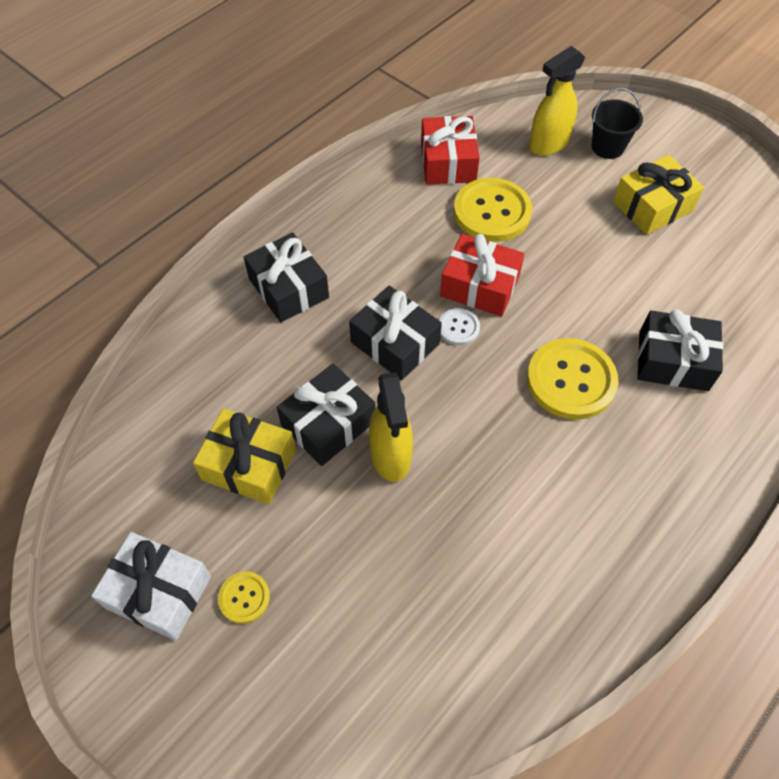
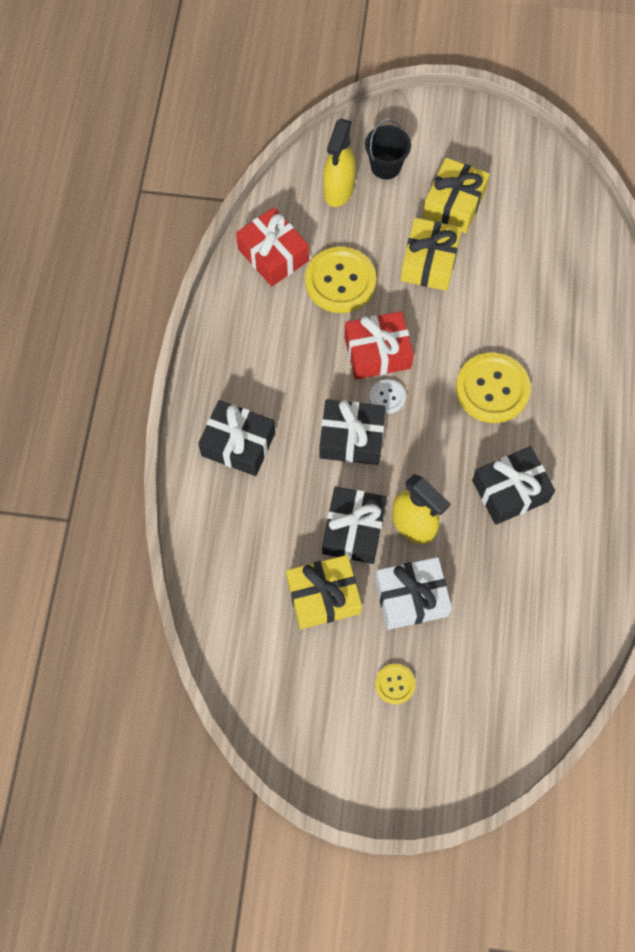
camera: 35 degrees left, 10 degrees up
white gift [91,532,211,640] -> white gift moved to [375,557,452,630]
black gift [638,309,723,391] -> black gift moved to [472,446,555,525]
none -> yellow gift [401,218,462,291]

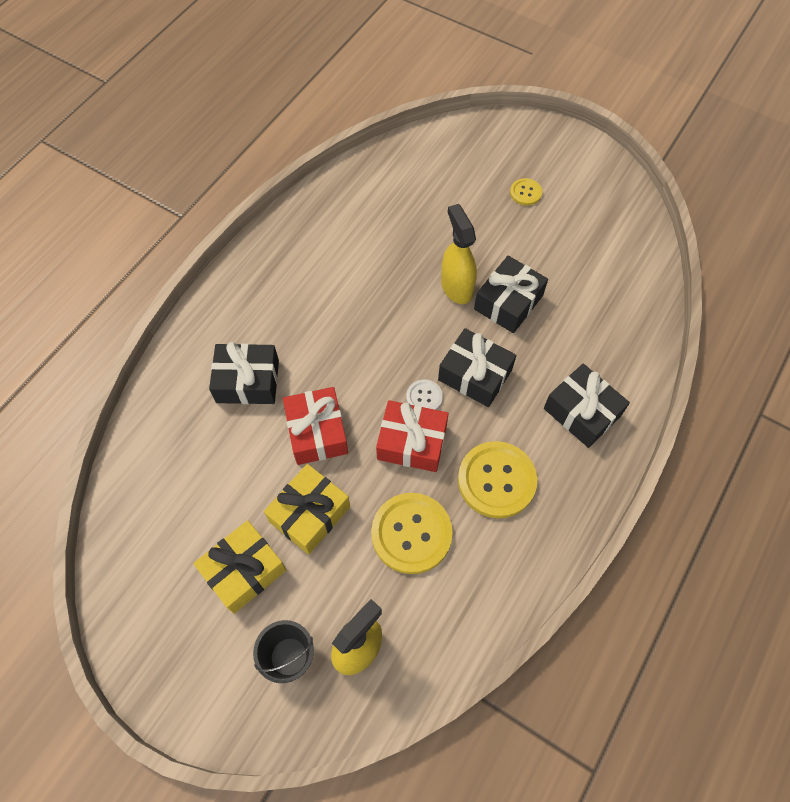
camera: 155 degrees left, 5 degrees down
red gift [236,207,309,287] -> red gift moved to [283,387,348,465]
yellow gift [286,555,362,629] -> none
white gift [375,557,452,630] -> none
yellow button [456,353,531,423] -> yellow button moved to [458,441,537,519]
black gift [472,446,555,525] -> black gift moved to [209,342,279,404]

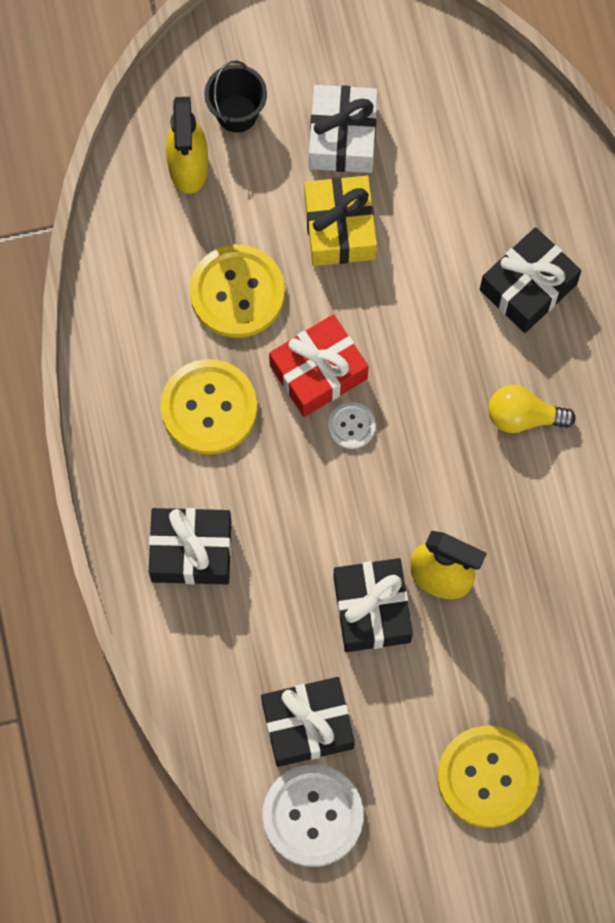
camera: 135 degrees right, 10 degrees up
yellow gift [193,520,286,614] -> white gift [309,85,378,173]
red gift [283,387,348,465] -> none
black gift [438,328,516,407] -> black gift moved to [261,677,355,767]
yellow button [510,178,542,206] -> yellow button [438,726,539,828], size x2.04
none -> white button [263,764,363,867]
none -> yellow light bulb [488,385,576,433]

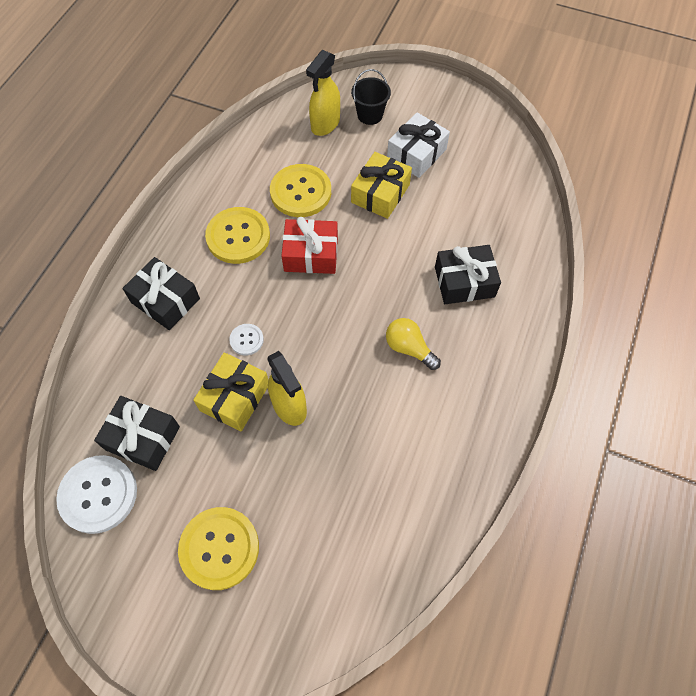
camera: 35 degrees right, 10 degrees down
white button [328,402,375,449] -> white button moved to [229,324,264,355]
black gift [333,558,413,652] -> yellow gift [193,352,268,431]

